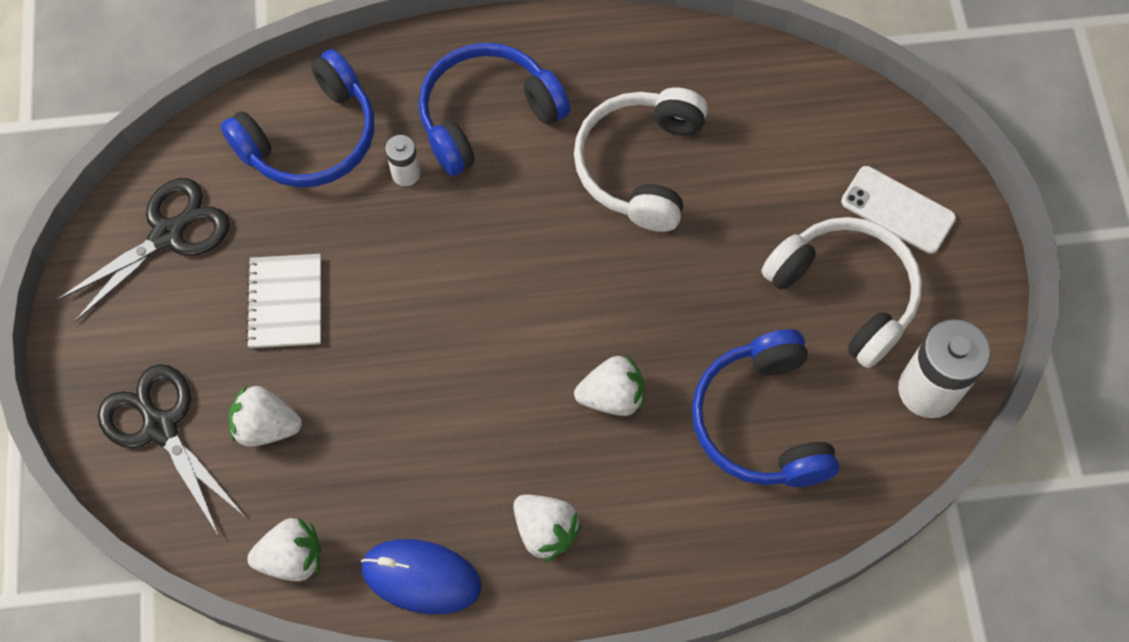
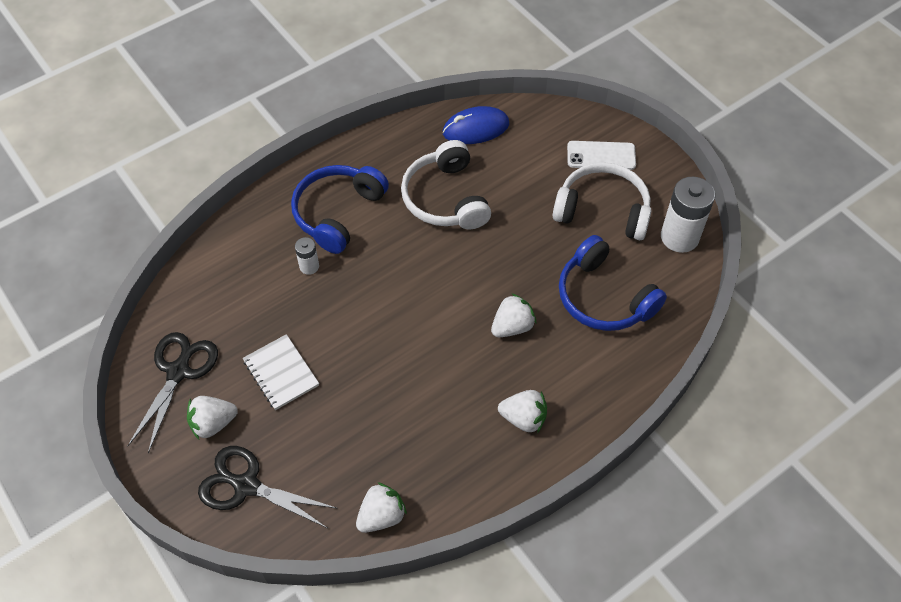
camera: 30 degrees left, 10 degrees down
blue headphones [221,49,374,187] -> none
white strawberry [229,385,302,447] -> white strawberry moved to [187,396,238,439]
blue mouse [361,539,481,614] -> blue mouse moved to [443,106,509,144]

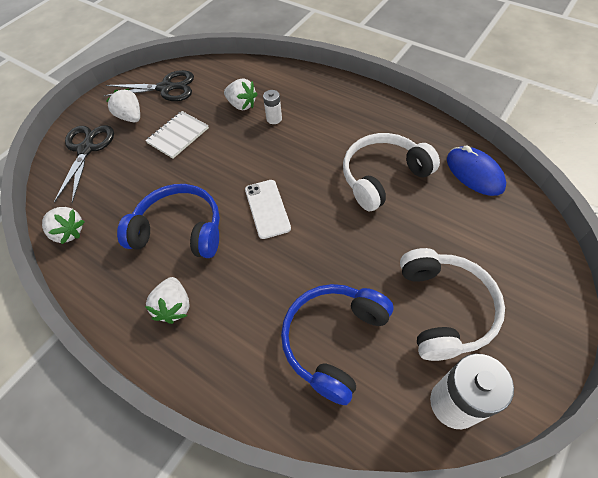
camera: 75 degrees right, 0 degrees up
blue headphones [291,165,389,254] -> blue headphones moved to [117,184,220,258]
white strawberry [491,293,536,337] -> white strawberry moved to [224,79,258,110]
white phone [567,141,636,170] -> white phone moved to [245,180,291,239]

